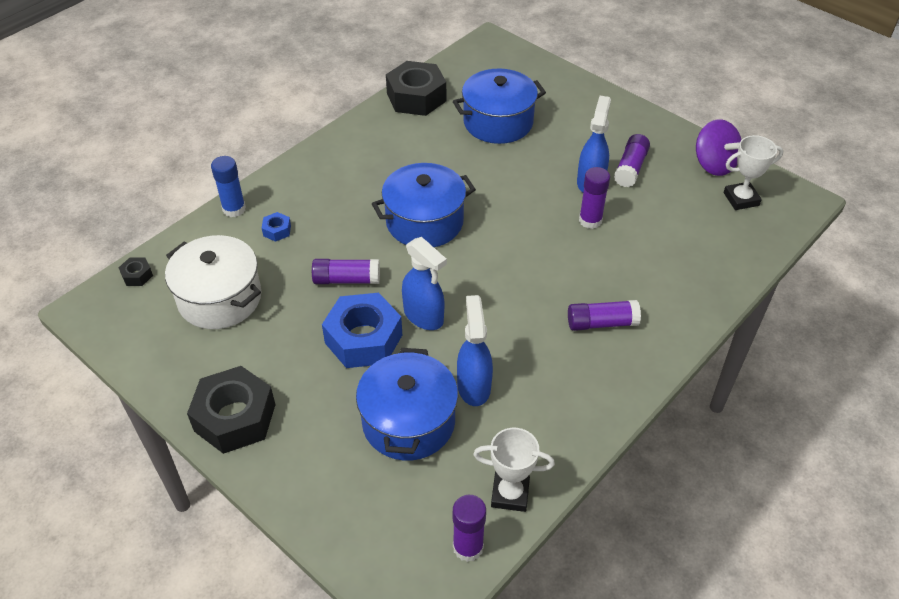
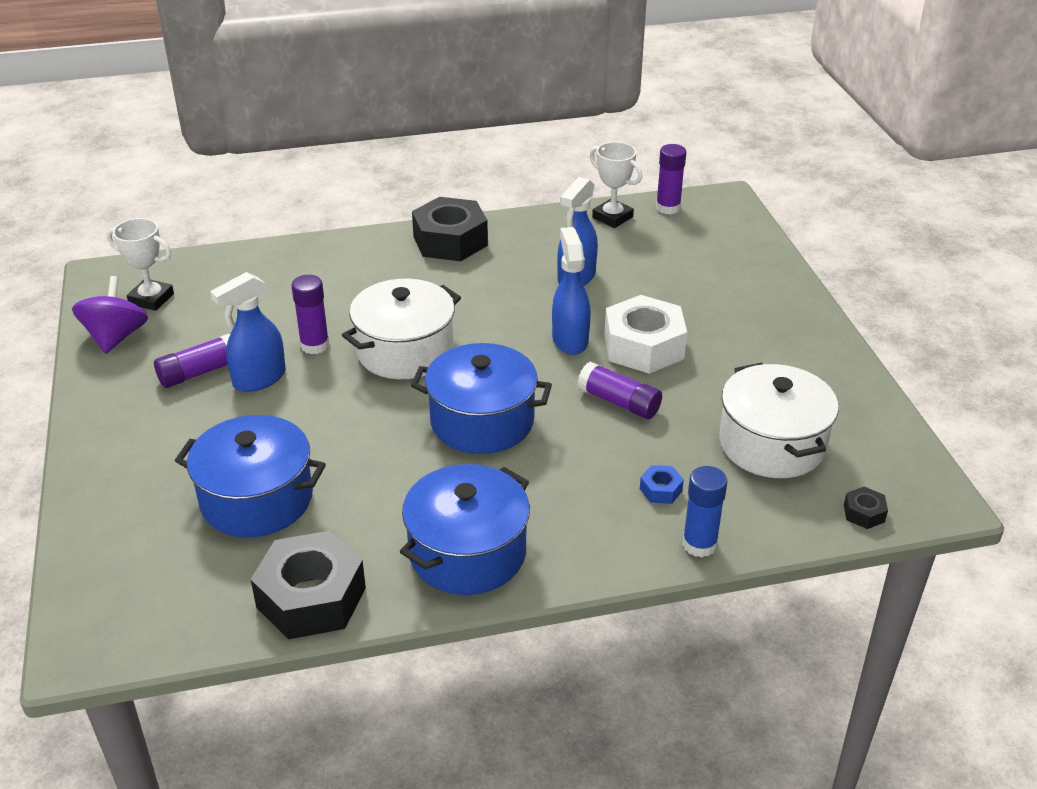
camera: 145 degrees left, 10 degrees down
black nut [187,366,275,454] -> black nut moved to [412,197,488,261]
blue nut [322,293,402,368] -> white nut [604,295,687,374]
blue pot [356,348,458,461] -> blue pot moved to [400,464,530,595]
purple glue stick [568,300,641,331] -> none
none -> white pot [342,279,461,379]

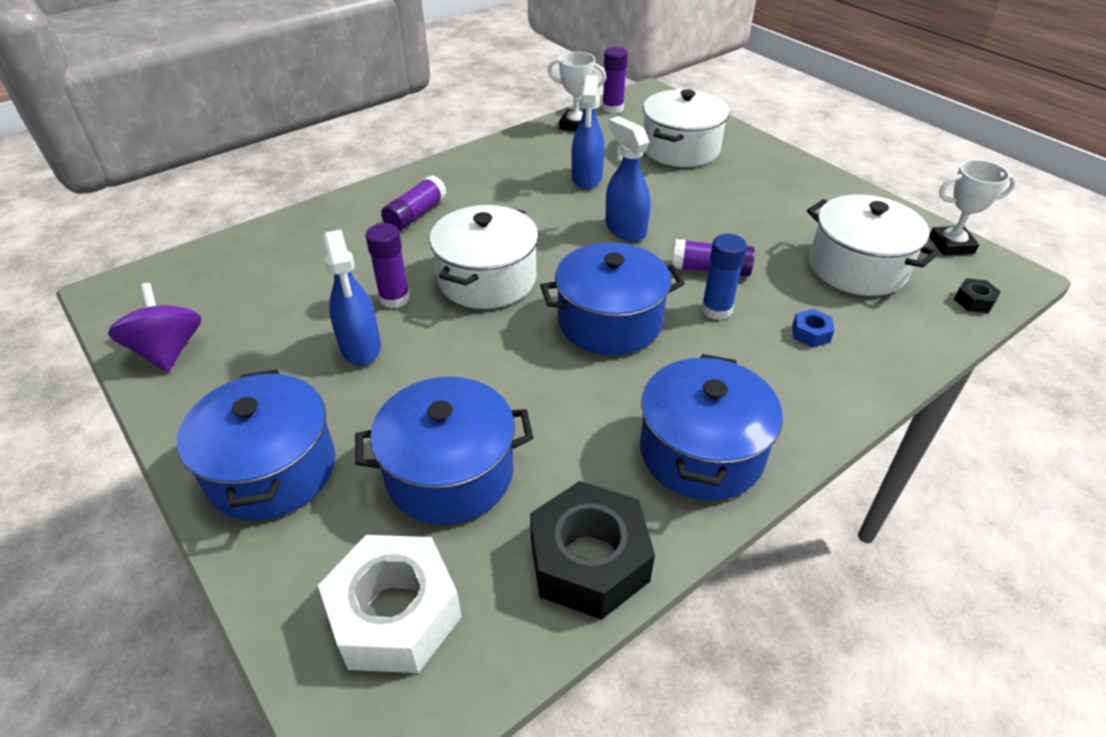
camera: 25 degrees left, 5 degrees up
white trophy [107,218,174,311] -> white trophy moved to [929,160,1016,255]
purple glue stick [154,334,230,388] -> purple glue stick moved to [381,175,447,231]
blue spray bottle [210,272,286,392] -> blue spray bottle turned 45 degrees counterclockwise [323,229,381,366]
black nut [412,197,488,261] -> none
white nut [604,295,687,374] -> white nut moved to [318,535,462,673]
blue glue stick [682,466,728,557] -> blue glue stick moved to [701,234,747,320]
none -> blue pot [177,369,335,521]
none -> white pot [643,89,729,167]

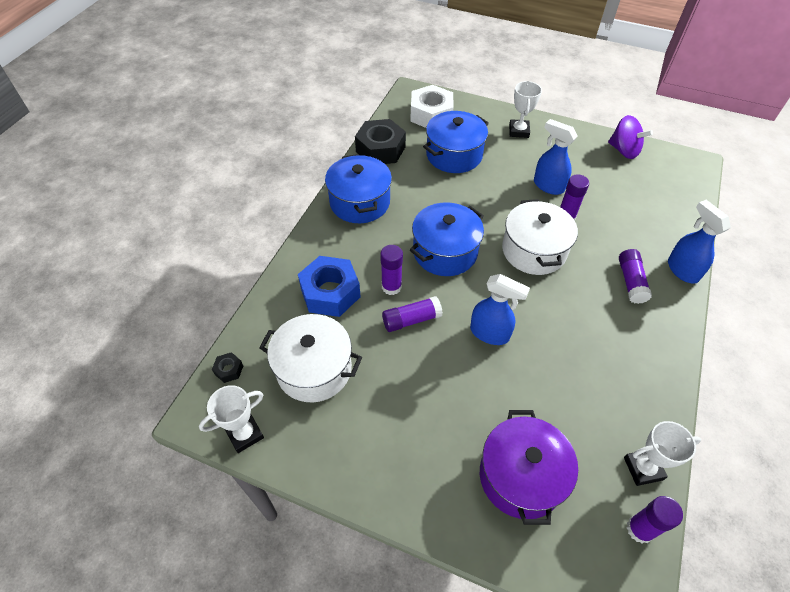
camera: 150 degrees right, 10 degrees up
blue pot [177,369,335,521] -> white trophy [509,81,542,138]
blue spray bottle [571,75,604,189] -> blue spray bottle moved to [668,200,731,284]
white pot [643,89,729,167] -> purple pot [480,410,578,525]
blue glue stick [701,234,747,320] -> purple glue stick [380,245,403,295]
blue nut [792,309,834,348] -> blue nut [298,256,361,317], size x2.33

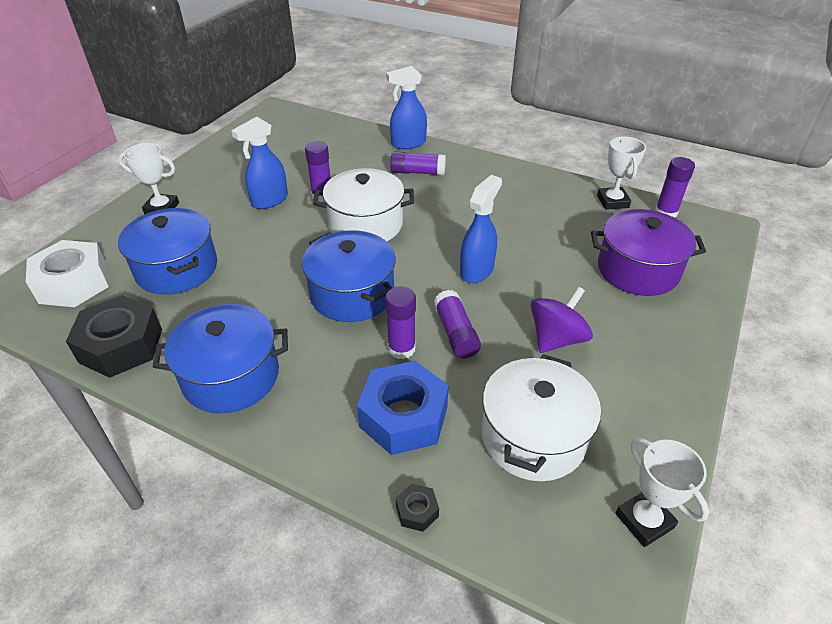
camera: 85 degrees left, 10 degrees down
black nut [212,352,243,383] -> black nut moved to [396,484,439,532]
purple spinning top [608,115,653,159] -> purple spinning top moved to [531,287,593,353]

